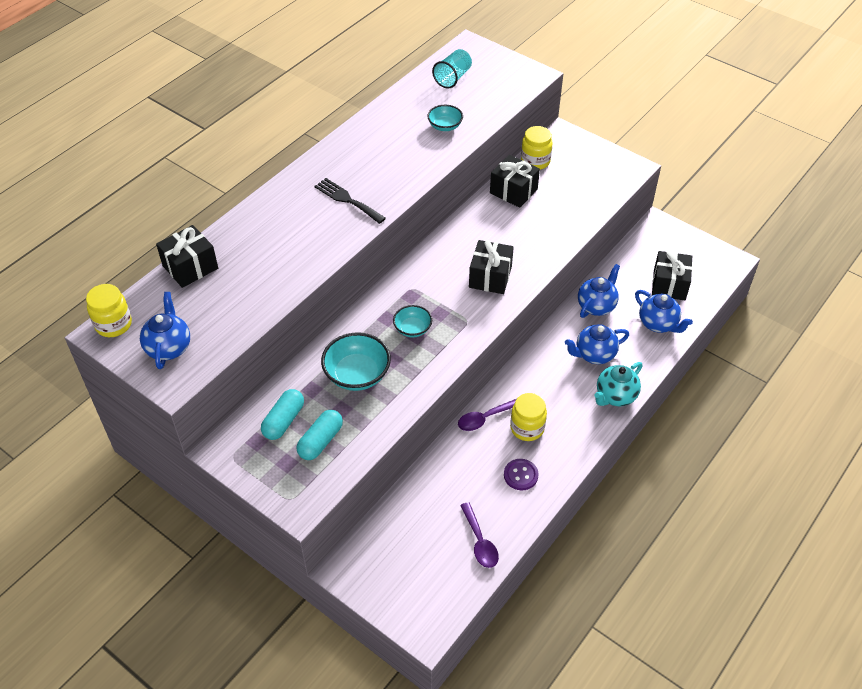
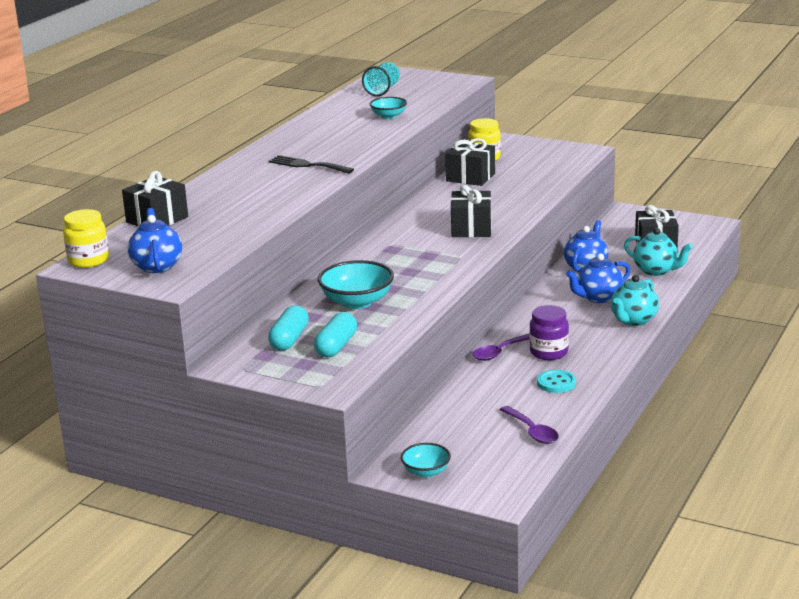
camera: 10 degrees left, 25 degrees down
turquoise bowl [393,305,432,337] -> turquoise bowl moved to [401,443,451,478]
purple button [504,459,539,490] -> turquoise button [537,370,576,393]
yellow jar [510,393,547,441] -> purple jar [529,305,569,360]
blue teapot [635,290,693,333] -> turquoise teapot [624,228,693,276]

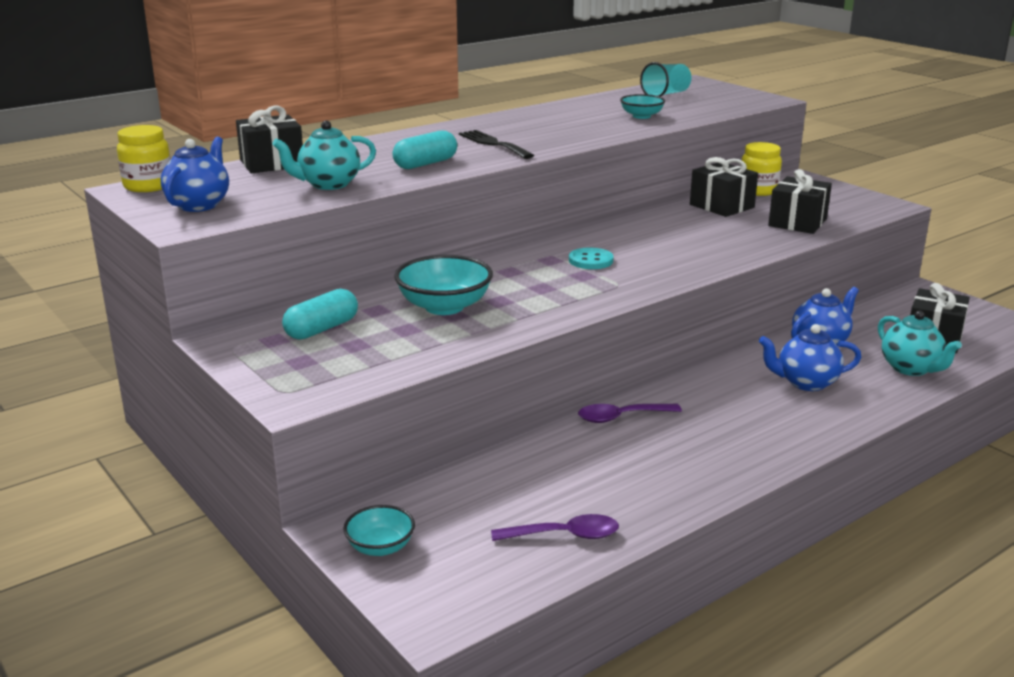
camera: 25 degrees right, 0 degrees up
turquoise capsule [314,312,357,357] -> turquoise capsule moved to [392,131,457,169]
black gift [451,185,491,237] -> black gift moved to [768,169,832,234]
purple spoon [500,406,559,444] -> purple spoon turned 90 degrees counterclockwise [491,514,619,541]
purple jar [529,305,569,360] -> none
turquoise button [537,370,576,393] -> turquoise button moved to [569,248,614,269]
turquoise teapot [611,275,659,326] -> turquoise teapot moved to [272,121,376,190]

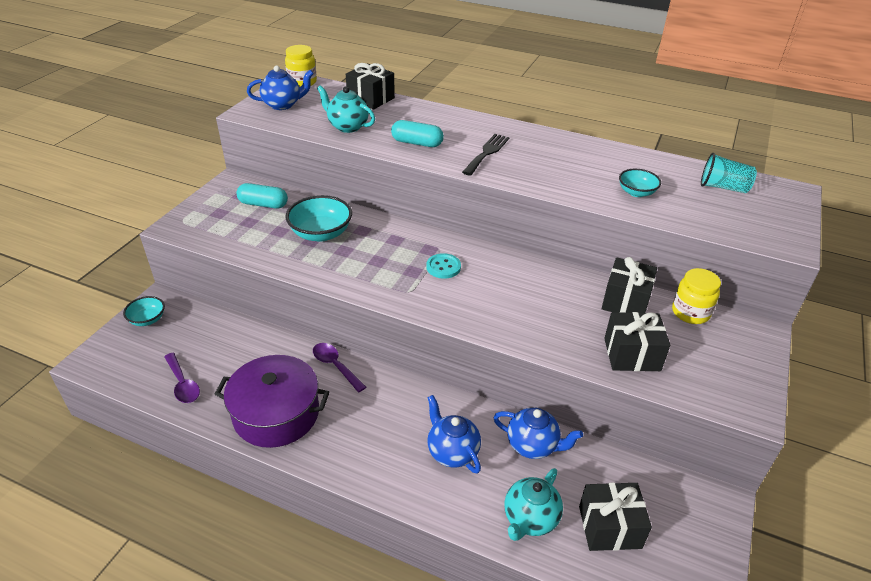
camera: 60 degrees right, 15 degrees up
none -> purple pot [215,355,329,448]

